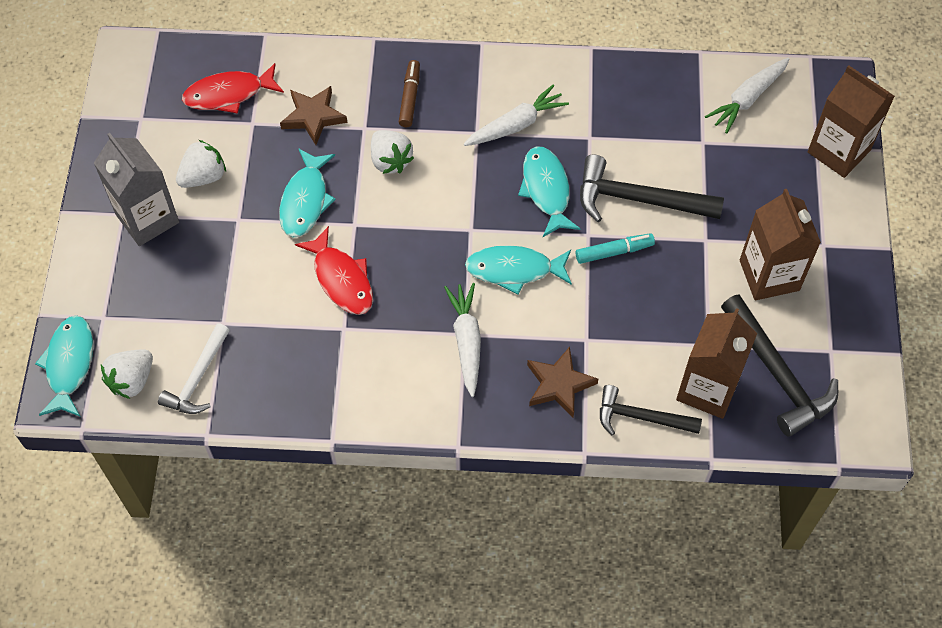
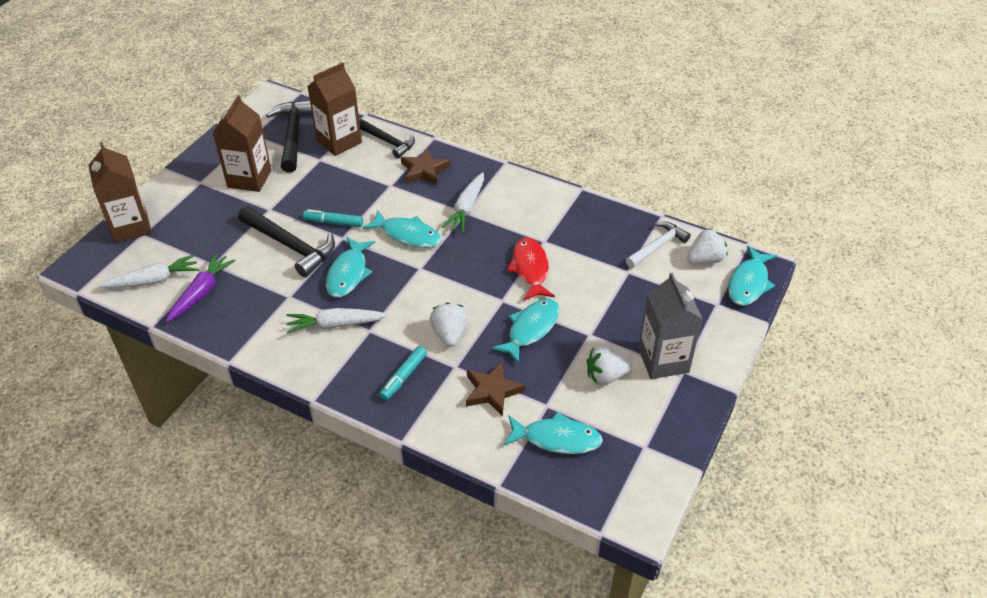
camera: 155 degrees left, 15 degrees down
red fish [182,63,284,114] -> turquoise fish [504,412,603,454]
brown marker [399,60,420,127] -> turquoise marker [379,346,427,400]
none -> purple carrot [166,253,236,323]

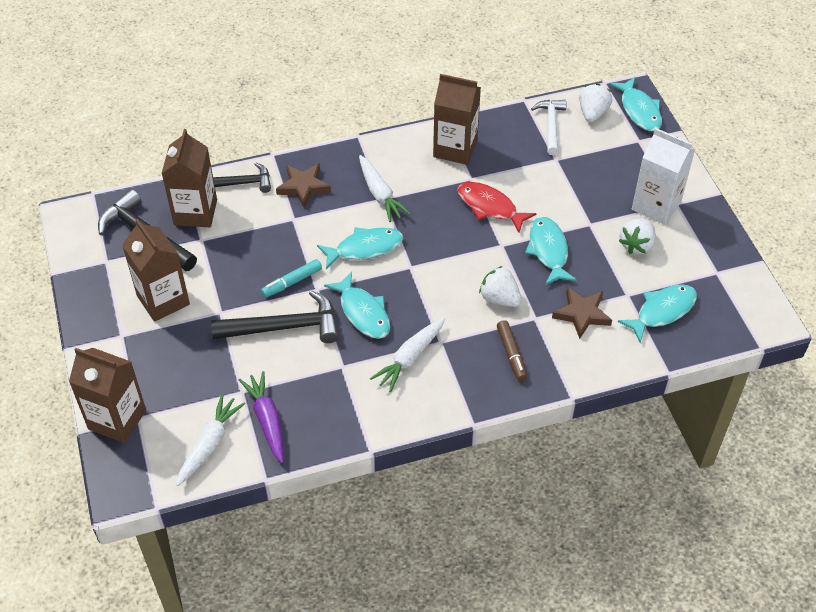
camera: 45 degrees left, 5 degrees up
turquoise marker [379,346,427,400] -> brown marker [497,320,527,381]
grey carton [638,273,703,379] -> white carton [632,128,695,225]
none -> brown carton [433,74,481,165]

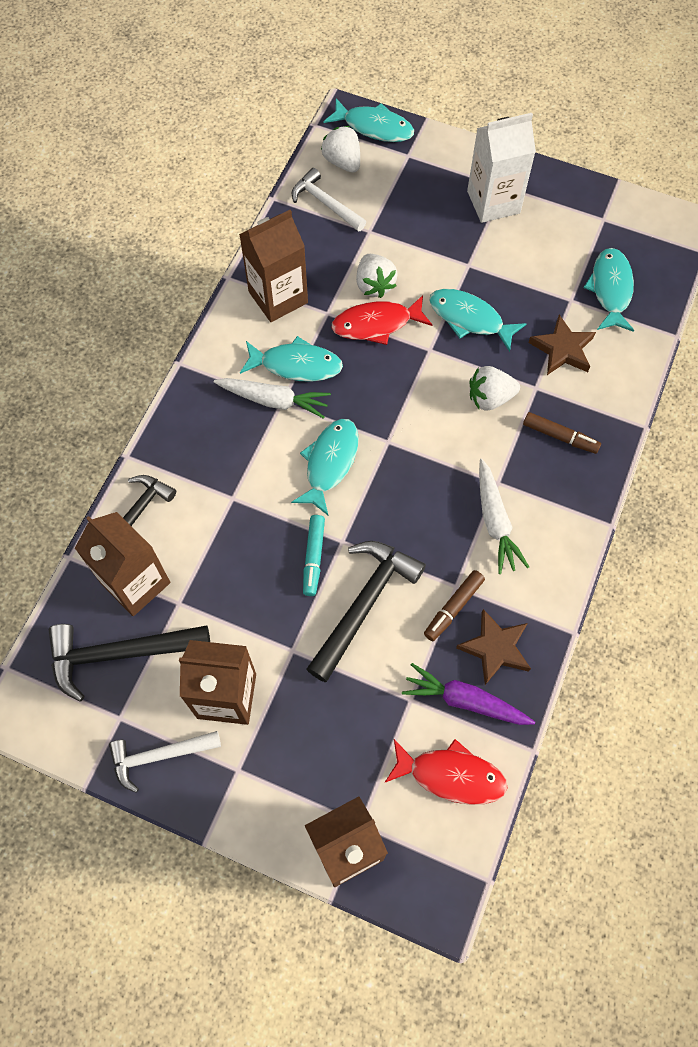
camera: 50 degrees left, 15 degrees up
white carrot [176,394,245,486] -> red fish [384,739,508,805]
brown star [276,163,331,207] -> brown star moved to [456,609,531,685]
turquoise fish [324,272,390,339] -> turquoise fish moved to [240,336,343,382]
white strawberry [619,219,656,254] -> white strawberry moved to [356,254,397,298]
none -> white hammer [109,731,221,793]
none -> brown marker [424,570,485,641]

